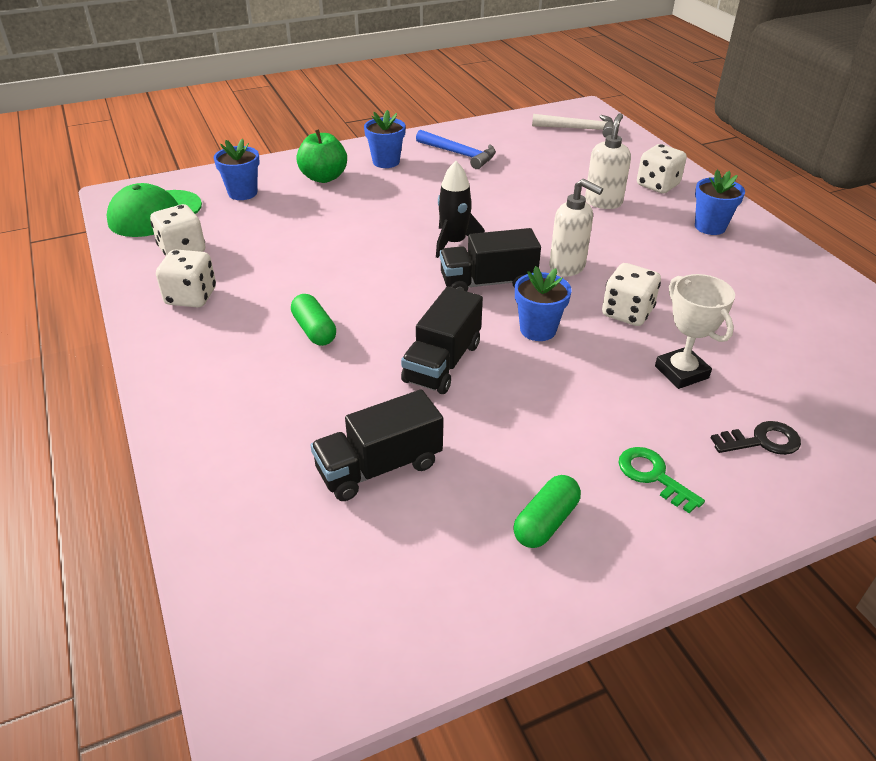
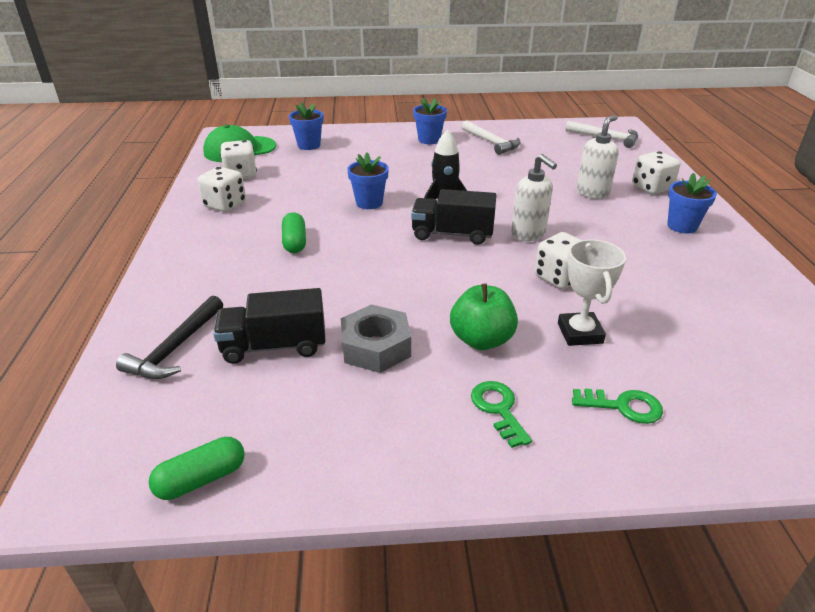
camera: 20 degrees right, 5 degrees down
green apple [296,129,347,183] -> green apple moved to [450,284,518,350]
black truck [401,287,483,394] -> none
blue hammer [416,130,496,169] -> white hammer [461,120,521,155]
green capsule [513,475,581,548] -> green capsule moved to [149,437,245,500]
blue flower pot [515,266,572,341] -> blue flower pot moved to [347,153,389,209]
black key [711,421,801,455] -> green key [572,388,663,424]
none -> black hammer [116,295,223,379]
none -> grey nut [341,304,411,373]

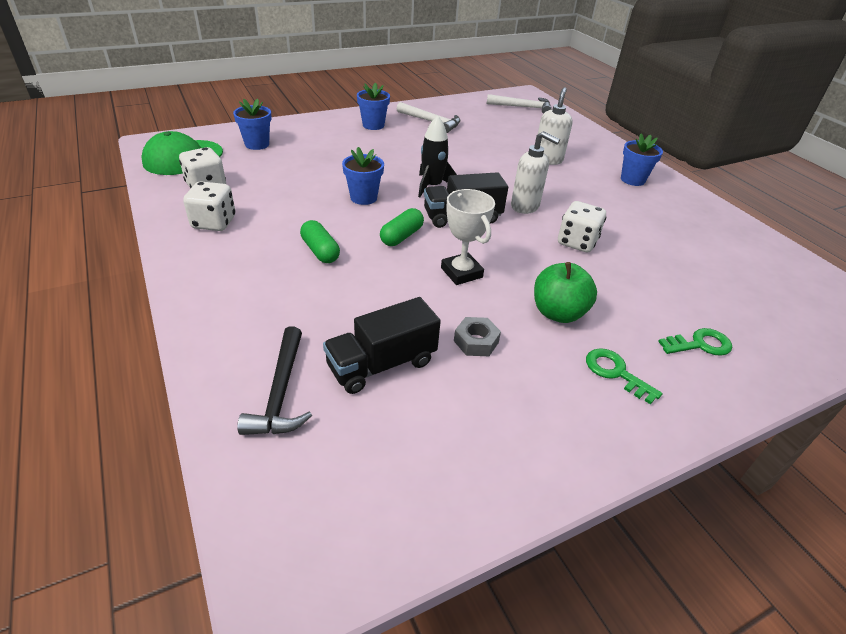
camera: 25 degrees left, 5 degrees up
green capsule [149,437,245,500] -> green capsule moved to [380,208,424,246]
grey nut [341,304,411,373] -> grey nut [454,317,501,356], size x0.62
white trophy [558,240,626,346] -> white trophy moved to [441,189,495,285]
white dice [632,151,681,194] -> none

